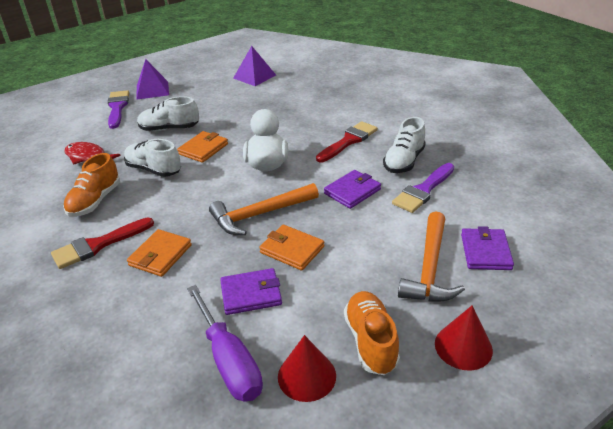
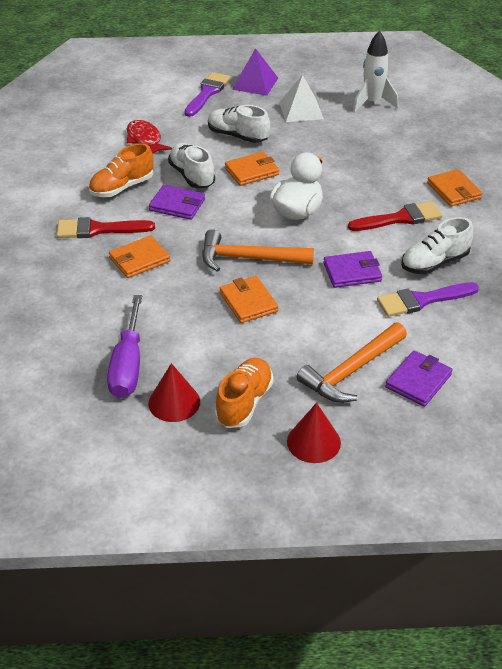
camera: 30 degrees right, 5 degrees up
purple wallet [220,268,282,315] -> purple wallet moved to [149,185,205,220]
purple pyramid [233,46,276,86] -> white rocket [353,30,398,113]
none -> white pyramid [279,75,324,122]
none -> orange wallet [427,169,482,207]

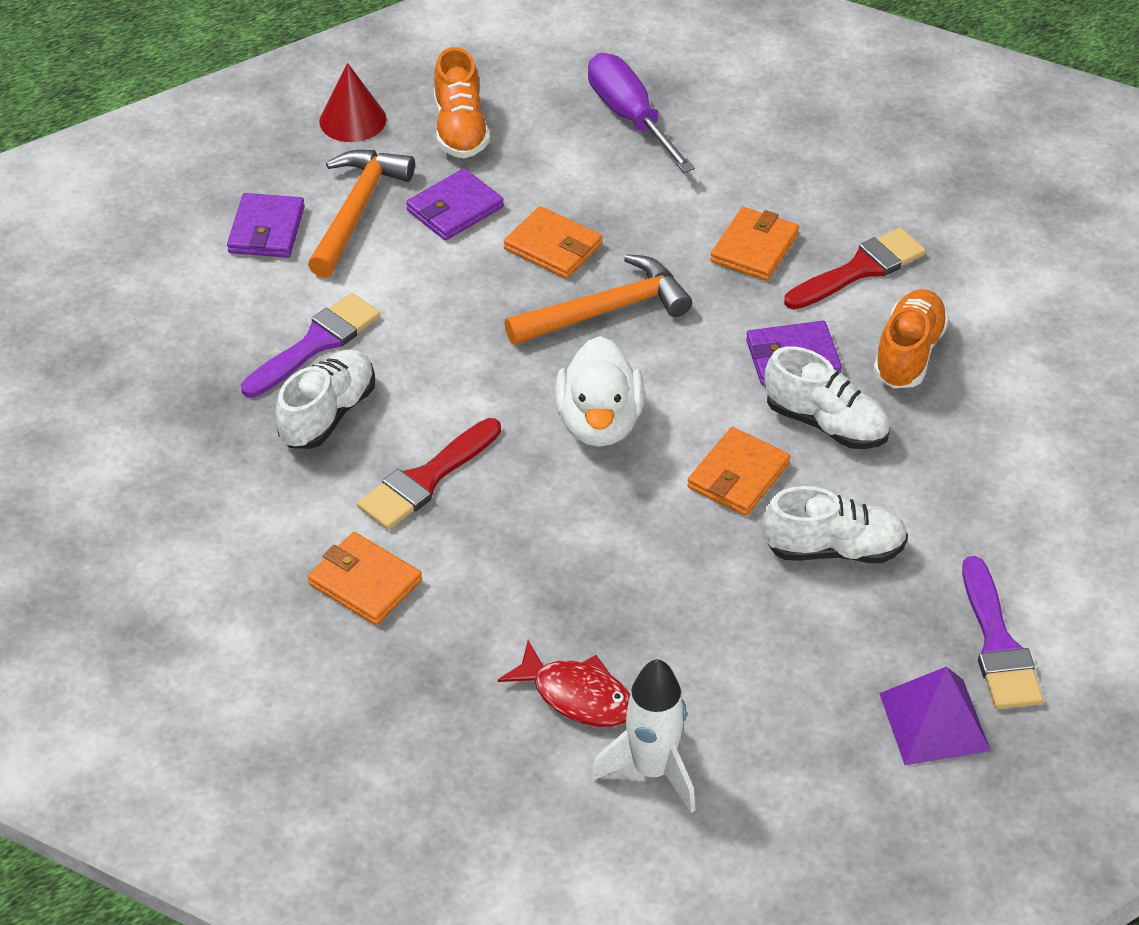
camera: 150 degrees right, 5 degrees up
red fish [127,120,172,154] -> red fish moved to [498,640,631,727]
red cone [148,363,200,422] -> none
white pyramid [279,75,324,122] -> none
purple wallet [323,251,382,288] -> purple wallet moved to [406,168,504,240]

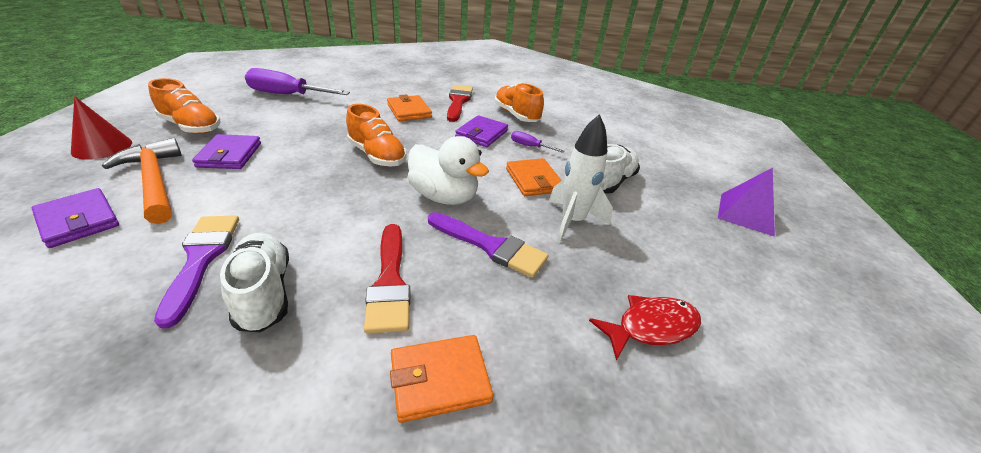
camera: 55 degrees left, 10 degrees down
orange wallet [504,206,603,279] -> none
orange hammer [504,254,692,345] -> orange shoe [346,104,407,167]
white rocket [591,659,695,813] -> white rocket moved to [549,114,613,243]
white shoe [764,346,890,449] -> purple screwdriver [511,131,565,153]
purple brush [962,556,1043,709] -> purple brush moved to [428,212,548,278]

